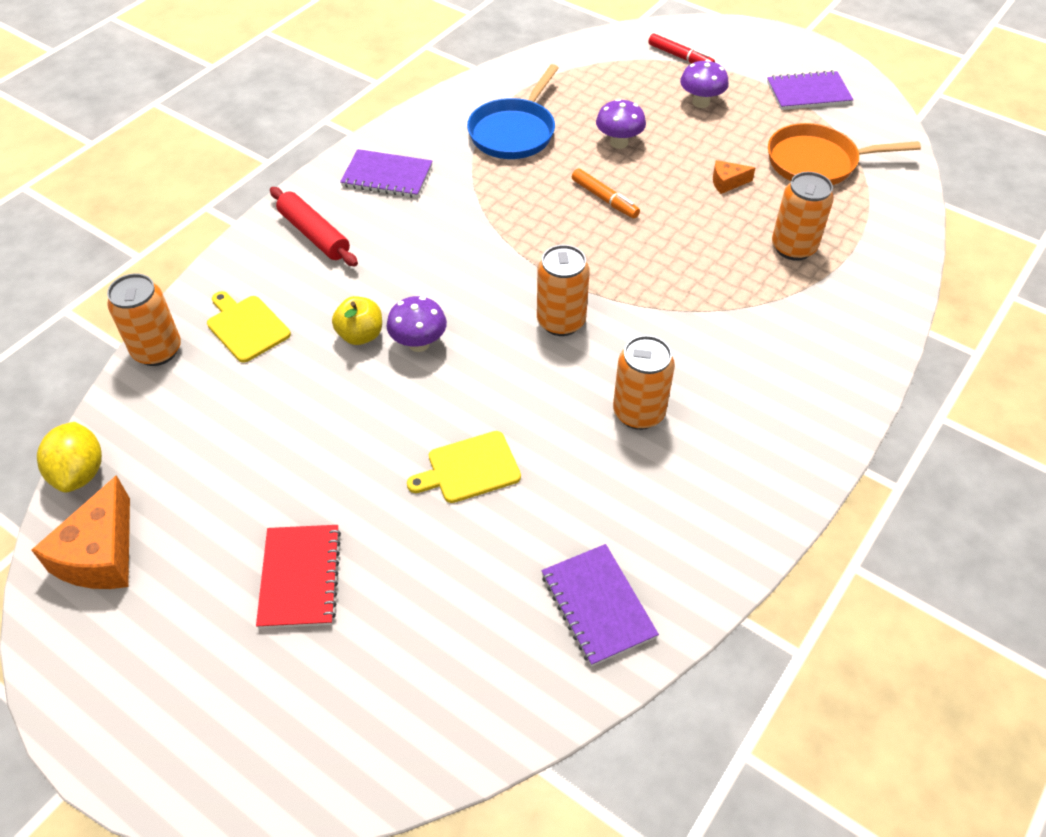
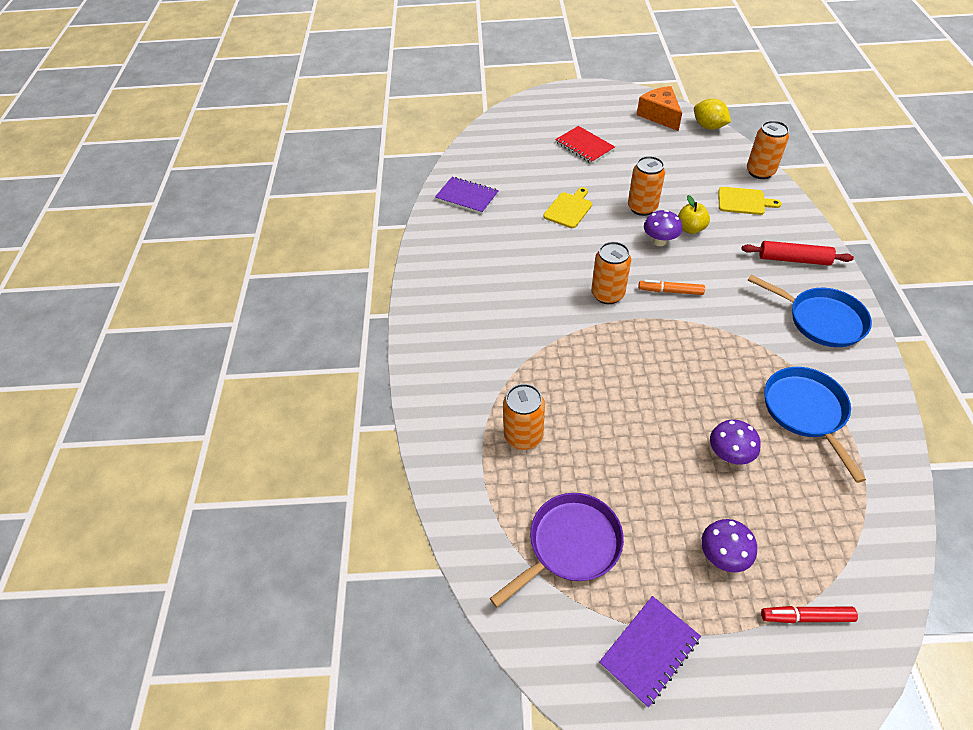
camera: 145 degrees right, 0 degrees up
purple notebook [340,149,432,198] -> blue pan [748,275,872,347]
orange marker [572,169,640,218] -> orange marker moved to [638,280,705,295]
orange can [613,335,675,430] -> orange can moved to [628,156,665,216]
orange cheese [713,160,755,194] -> none
orange pan [768,123,921,185] -> purple pan [490,493,624,607]

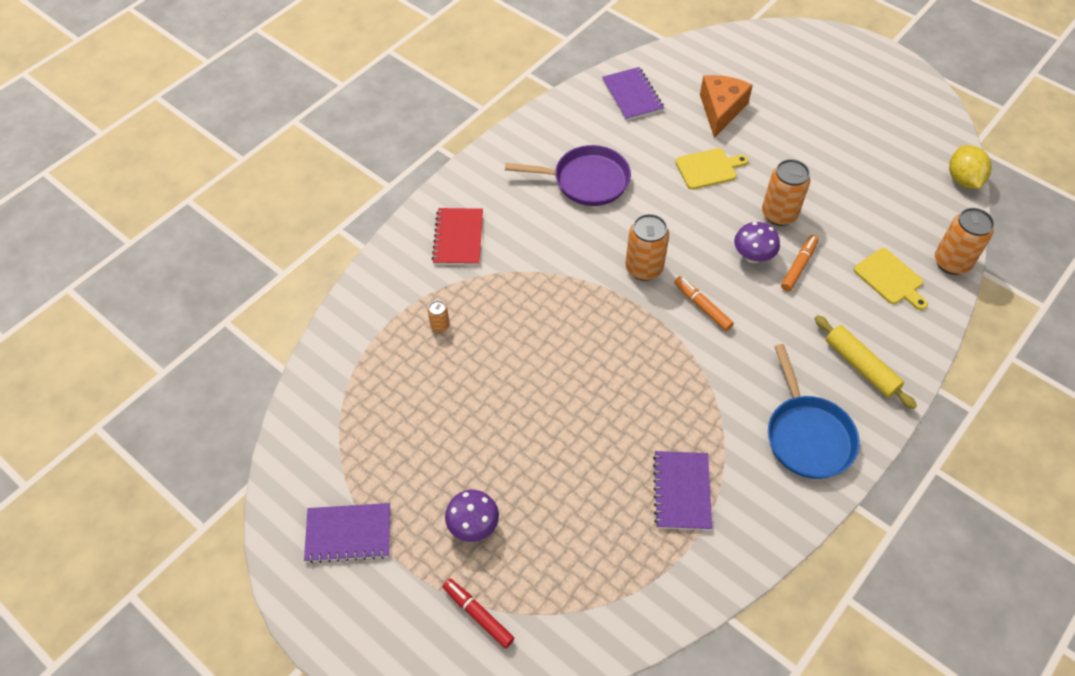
camera: 40 degrees right, 5 degrees up
purple pan [490,493,624,607] -> purple pan moved to [505,145,631,206]
orange can [503,384,545,450] -> orange can [428,301,450,333], size x0.48
red notebook [555,126,615,164] -> red notebook moved to [432,208,483,265]
orange cheese [637,86,682,131] -> orange cheese moved to [700,75,753,138]
yellow apple [678,195,710,234] -> orange marker [781,235,819,291]
purple mushroom [710,420,761,465] -> none
red rolling pin [742,241,854,266] -> yellow rolling pin [814,315,917,409]
blue pan [764,367,866,483] -> purple notebook [653,451,712,530]

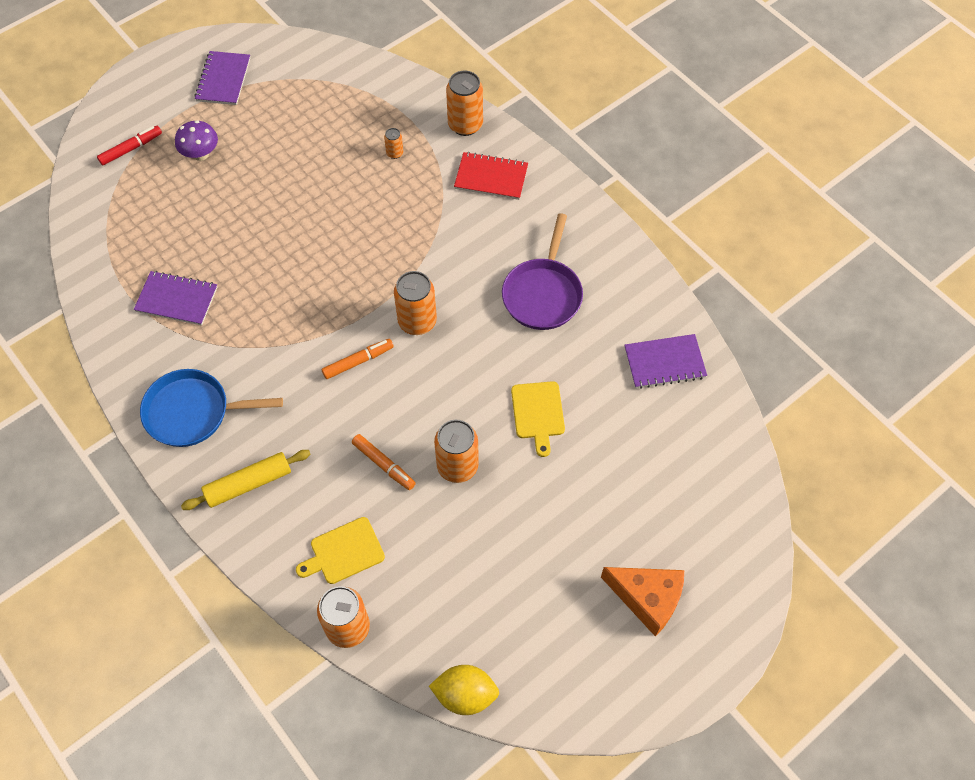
camera: 100 degrees right, 5 degrees up
orange cheese [700,75,753,138] -> orange cheese moved to [601,567,684,637]
purple mushroom [734,222,780,263] -> none
none -> orange can [446,71,483,136]

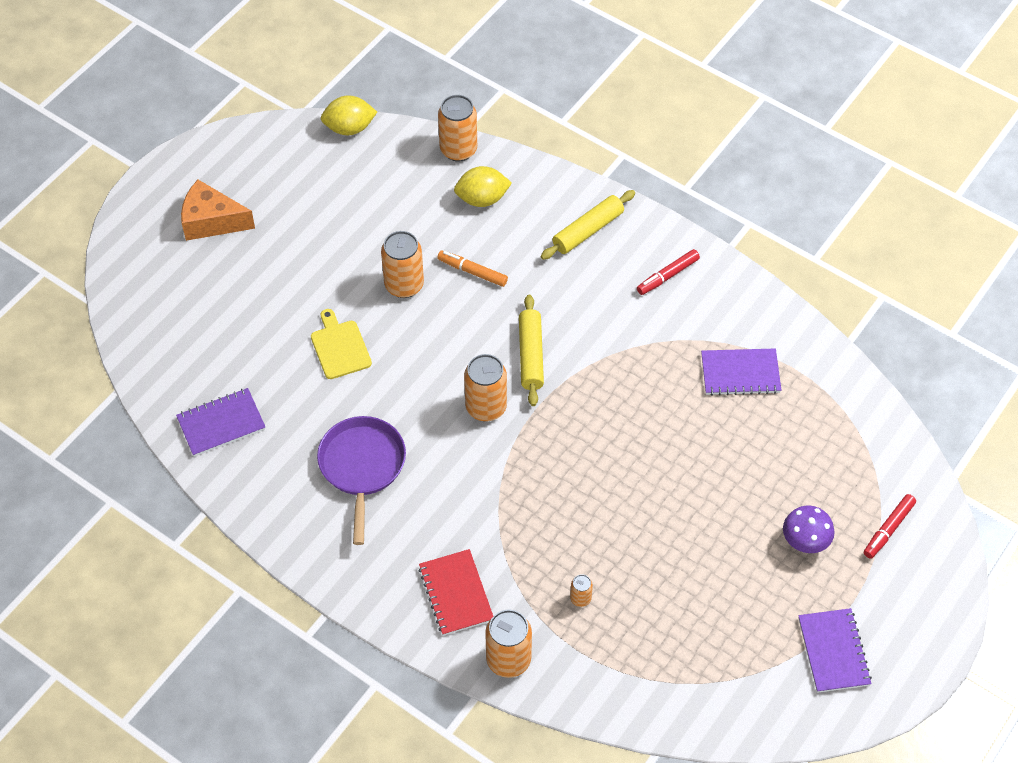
camera: 165 degrees right, 5 degrees down
blue pan [140,369,283,447] -> red marker [637,249,700,295]
yellow cutting board [296,517,385,584] -> yellow lemon [454,166,512,207]
orange marker [322,339,394,379] -> yellow rolling pin [519,295,544,406]
red notebook [454,152,528,200] -> red notebook turned 75 degrees clockwise [419,549,493,636]

